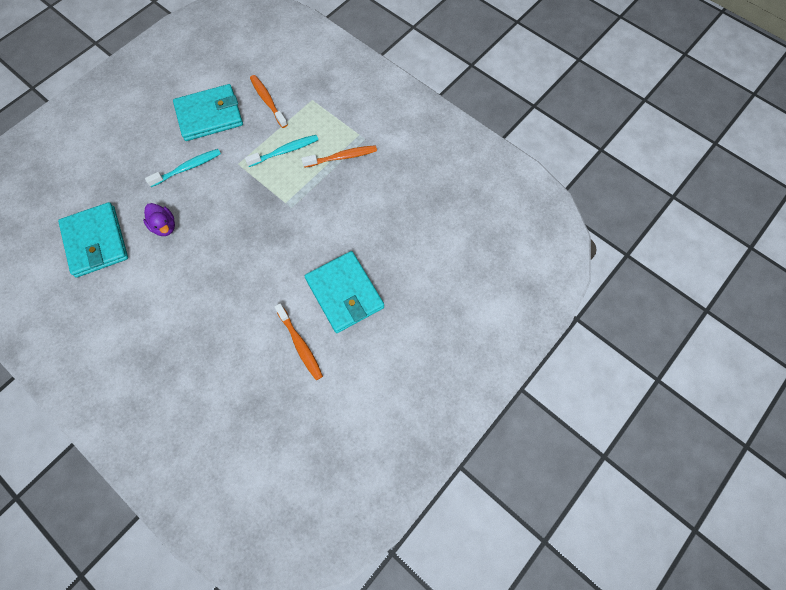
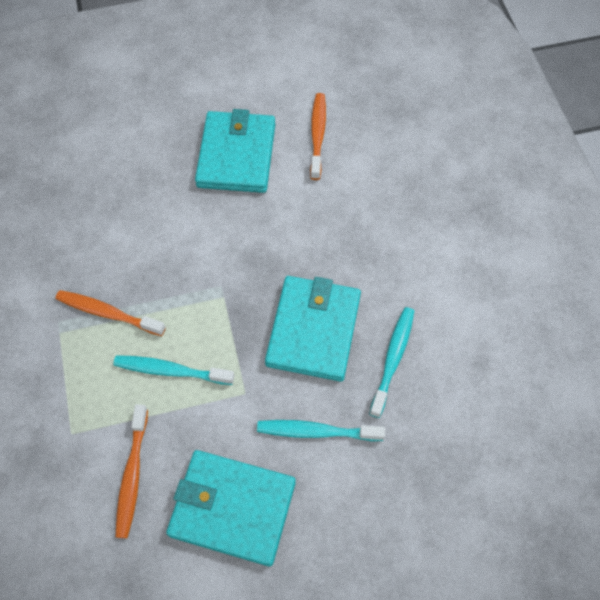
camera: 145 degrees left, 5 degrees down
turquoise wallet [58,202,128,278] -> turquoise wallet moved to [265,276,361,381]
purple duck [143,203,175,236] -> turquoise toothbrush [369,307,414,418]

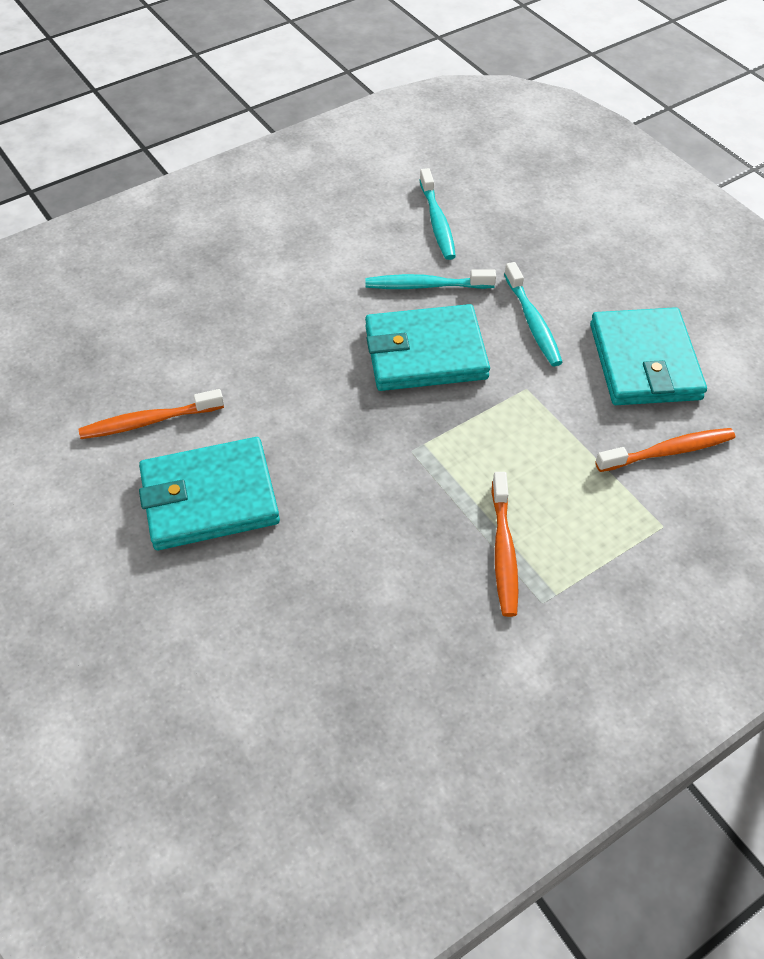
camera: 110 degrees left, 10 degrees down
turquoise toothbrush [113,355,234,385] -> turquoise toothbrush moved to [420,168,456,260]

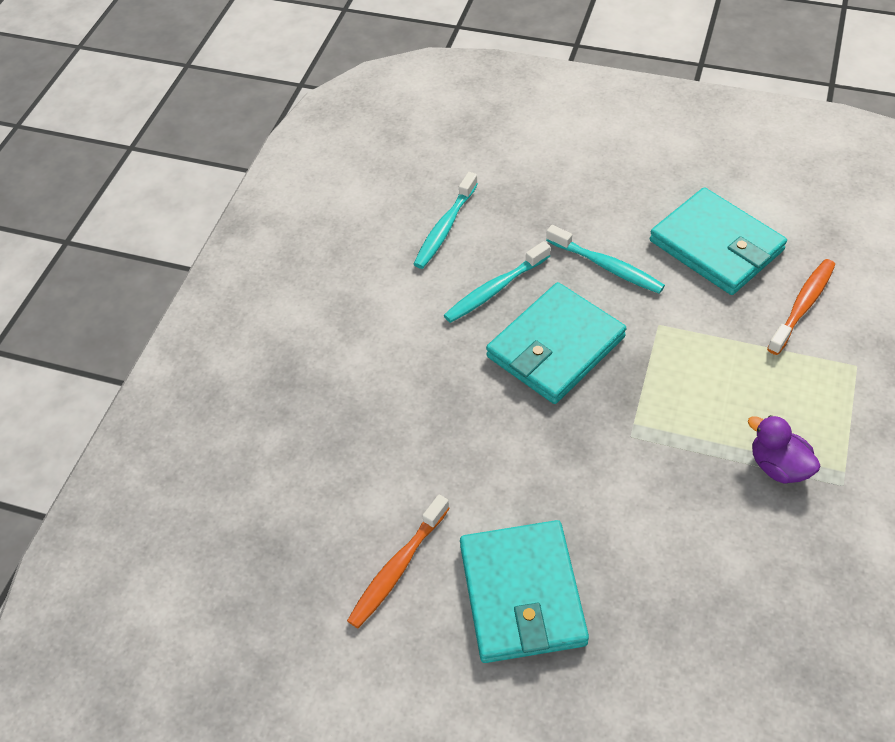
camera: 35 degrees left, 0 degrees up
turquoise wallet [139,437,280,550] -> turquoise wallet turned 45 degrees counterclockwise [460,520,589,663]
turquoise toothbrush [420,168,456,260] -> turquoise toothbrush turned 75 degrees clockwise [414,172,478,269]
orange toothbrush [492,472,518,617] -> purple duck [748,415,820,484]

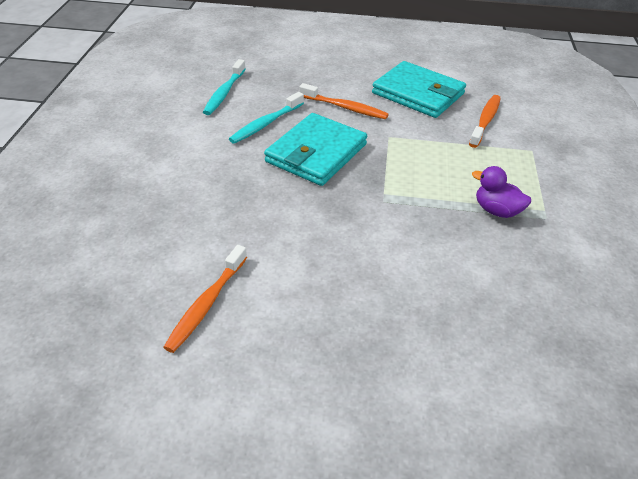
camera: 15 degrees left, 10 degrees down
turquoise wallet [460,520,589,663] -> none
turquoise toothbrush [546,225,665,294] -> orange toothbrush [299,83,389,119]

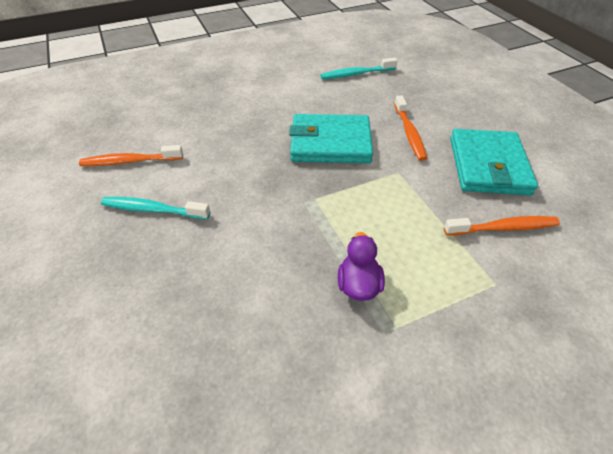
camera: 60 degrees right, 5 degrees up
turquoise toothbrush [229,92,304,144] -> turquoise toothbrush moved to [101,197,210,219]

